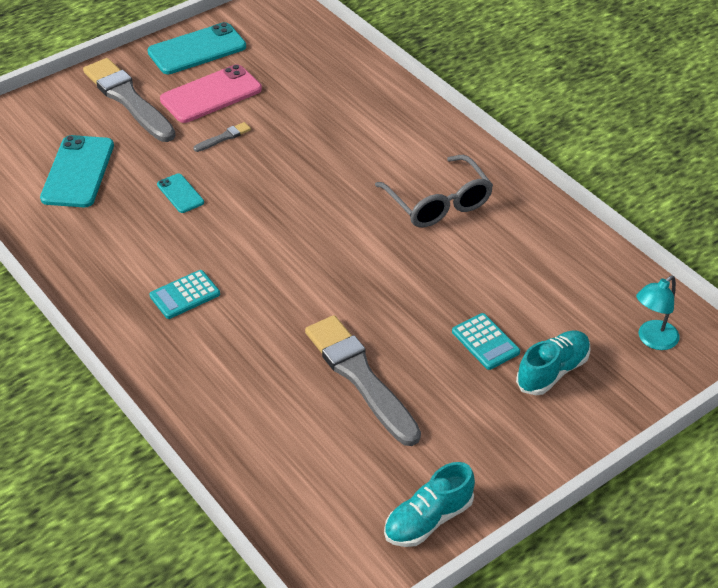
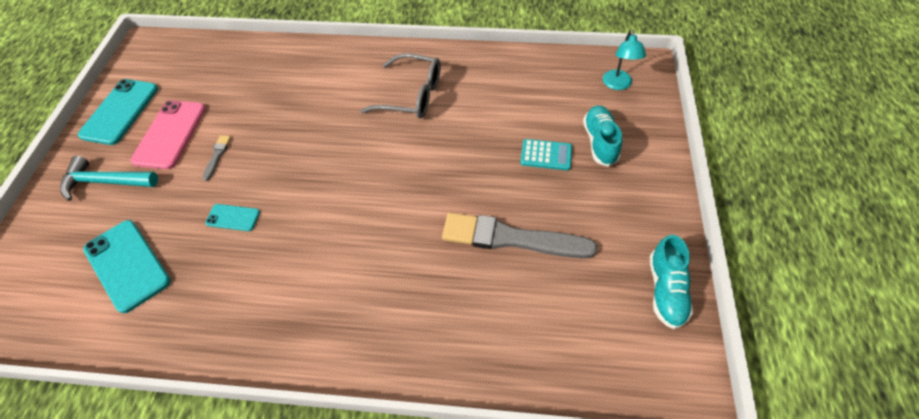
camera: 45 degrees left, 10 degrees up
grey brush [83,58,176,142] -> turquoise hammer [60,156,158,201]
turquoise calculator [150,270,220,319] -> none

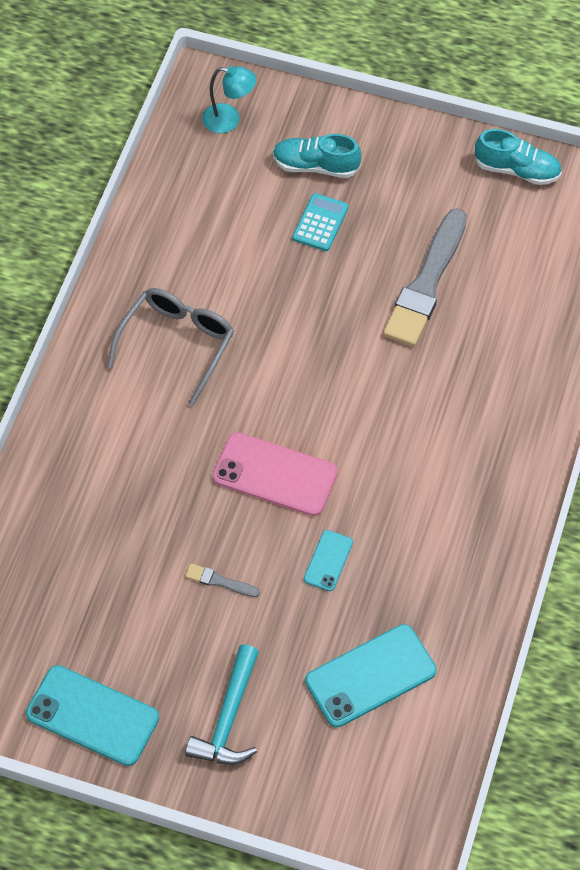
camera: 80 degrees left, 5 degrees up
pink phone [130,100,206,169] -> pink phone moved to [212,432,338,516]

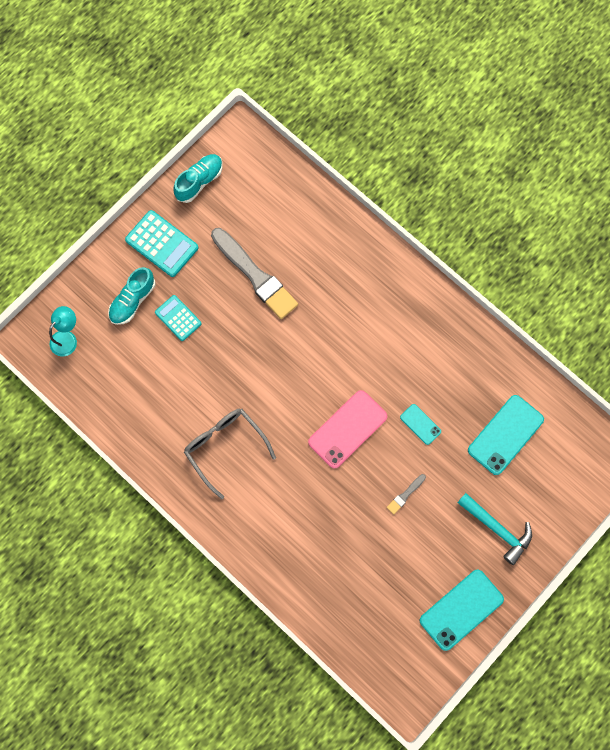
camera: 65 degrees left, 15 degrees up
turquoise phone [305,624,437,727] -> turquoise phone turned 45 degrees clockwise [468,395,544,475]
none -> turquoise calculator [125,210,199,277]

